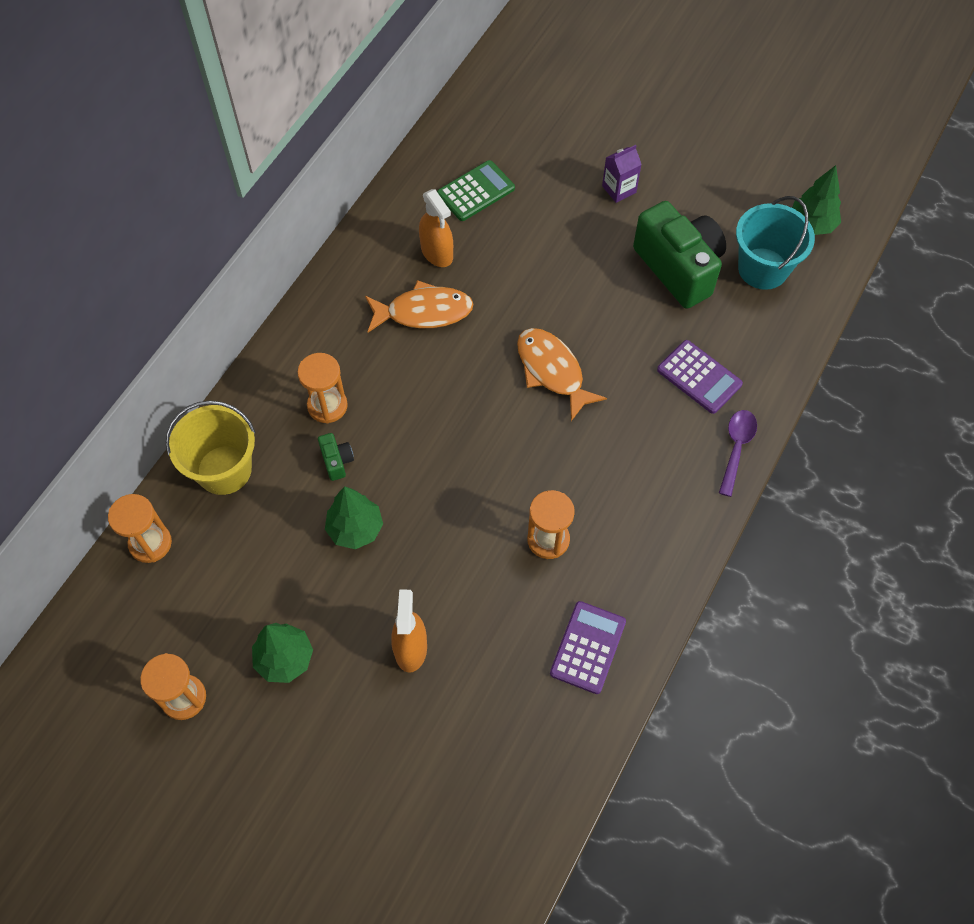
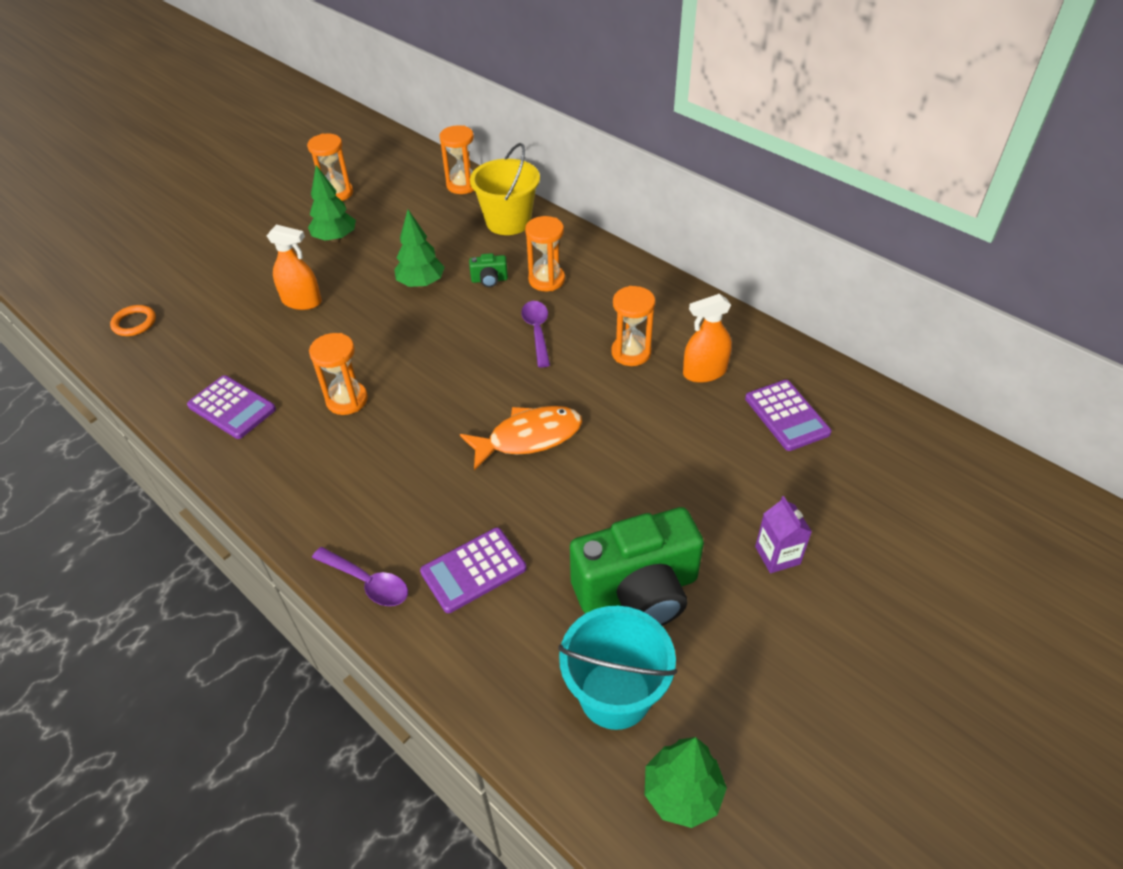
camera: 105 degrees right, 15 degrees down
orange fish [365,280,474,332] -> orange hourglass [611,286,655,366]
green calculator [437,160,515,221] -> purple calculator [745,380,831,451]
none -> orange ring [110,305,156,336]
none -> purple spoon [521,301,550,367]

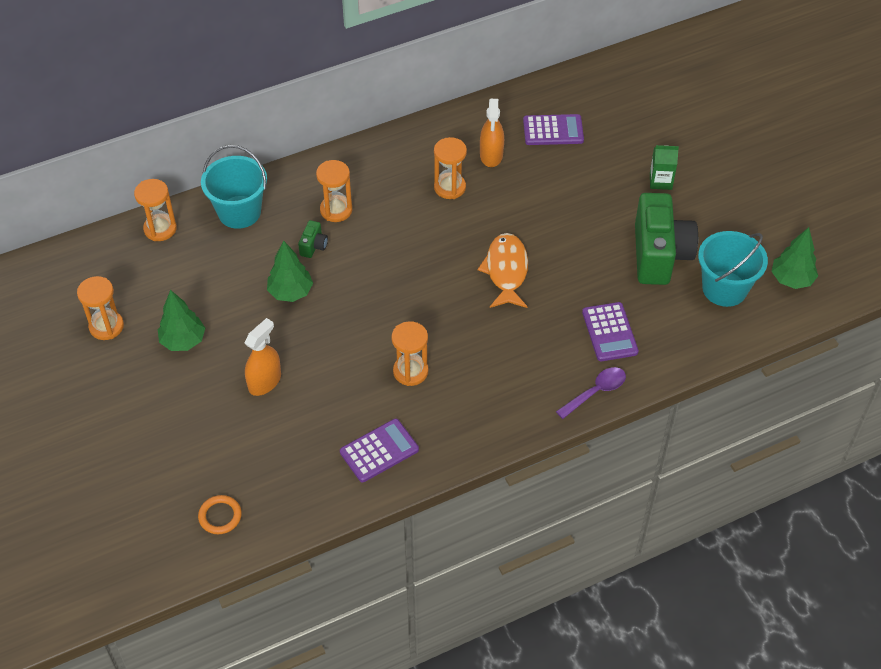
camera: 70 degrees left, 5 degrees up
yellow bucket [470,143,540,235] -> turquoise bucket [201,145,267,229]
purple spoon [521,301,550,367] -> none
purple carton [755,496,812,573] -> green carton [650,145,679,190]

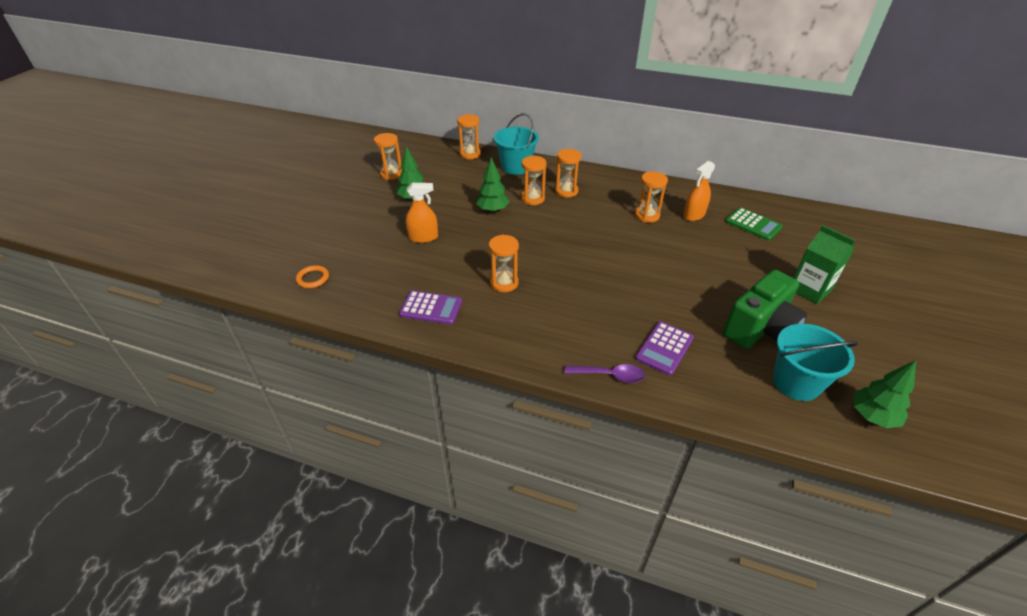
camera: 45 degrees right, 10 degrees down
green camera [298,220,328,258] -> orange hourglass [521,156,547,205]
orange fish [477,233,528,308] -> none
purple calculator [523,114,584,145] -> green calculator [725,207,783,241]
green carton [650,145,679,190] -> green carton [793,225,855,304], size x1.54

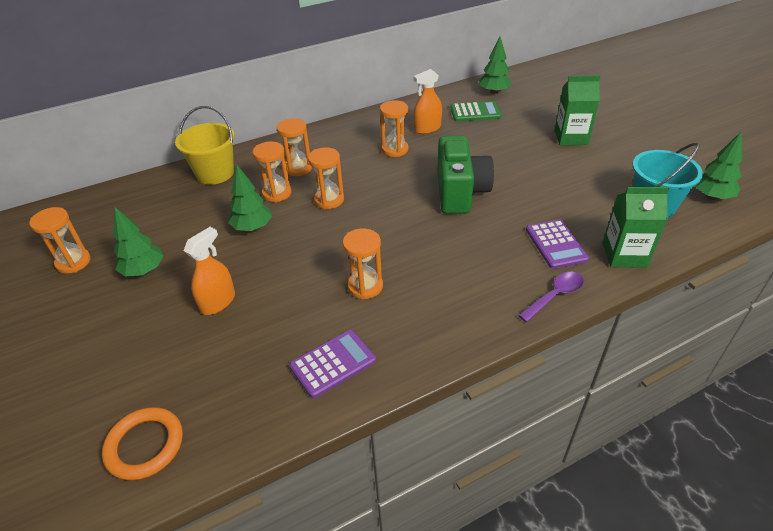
camera: 45 degrees left, 0 degrees up
orange ring [296,265,329,288] -> orange ring [102,407,183,480], size x1.51
orange hourglass [457,114,481,159] -> orange hourglass moved to [308,147,344,209]
turquoise bucket [494,113,539,175] -> yellow bucket [175,106,235,185]
orange spray bottle [683,161,715,221] -> orange spray bottle turned 60 degrees clockwise [413,69,442,134]
green camera [723,270,807,349] -> green camera moved to [437,136,494,214]
none -> green tree [479,36,512,94]
none -> green carton [603,187,669,268]

